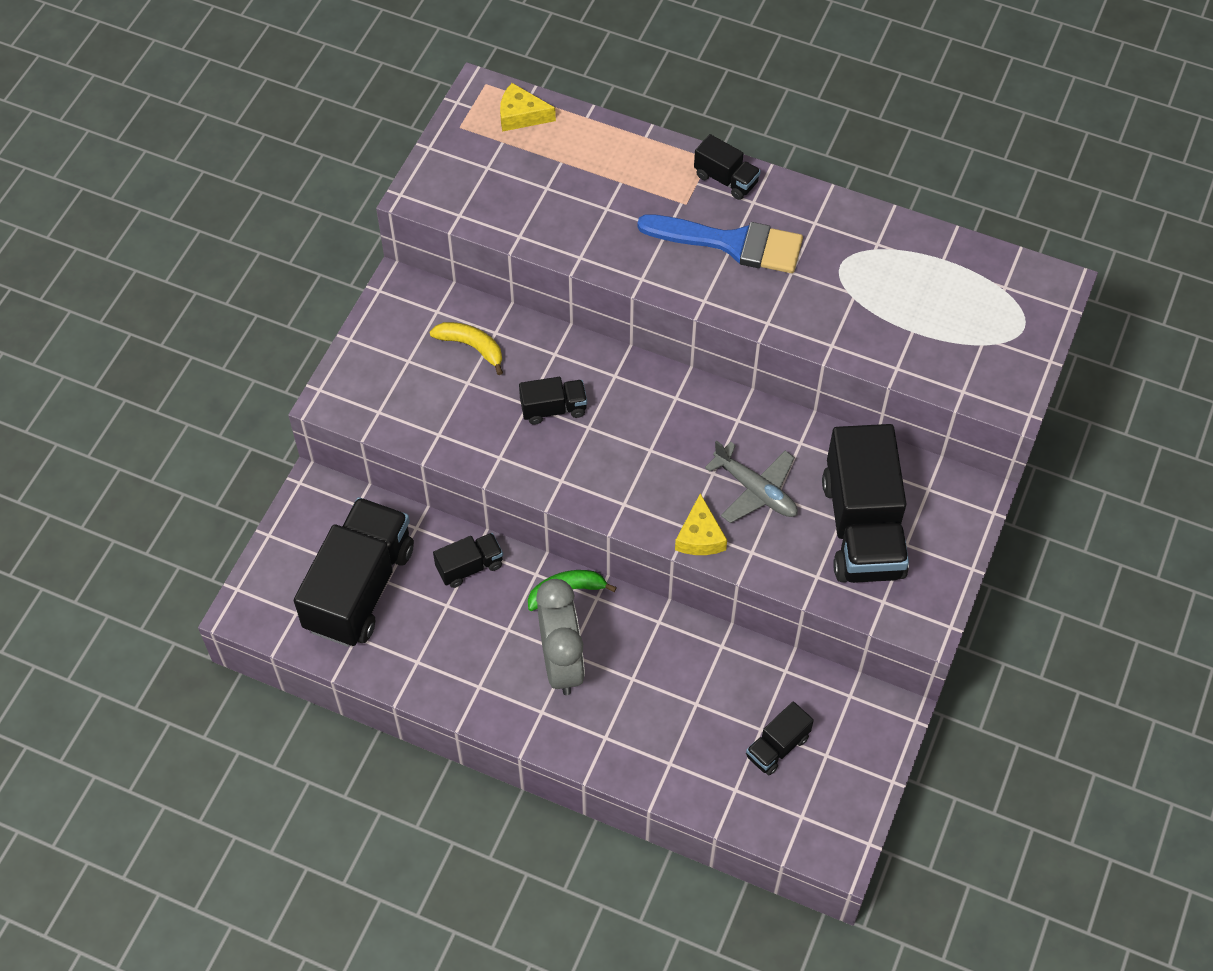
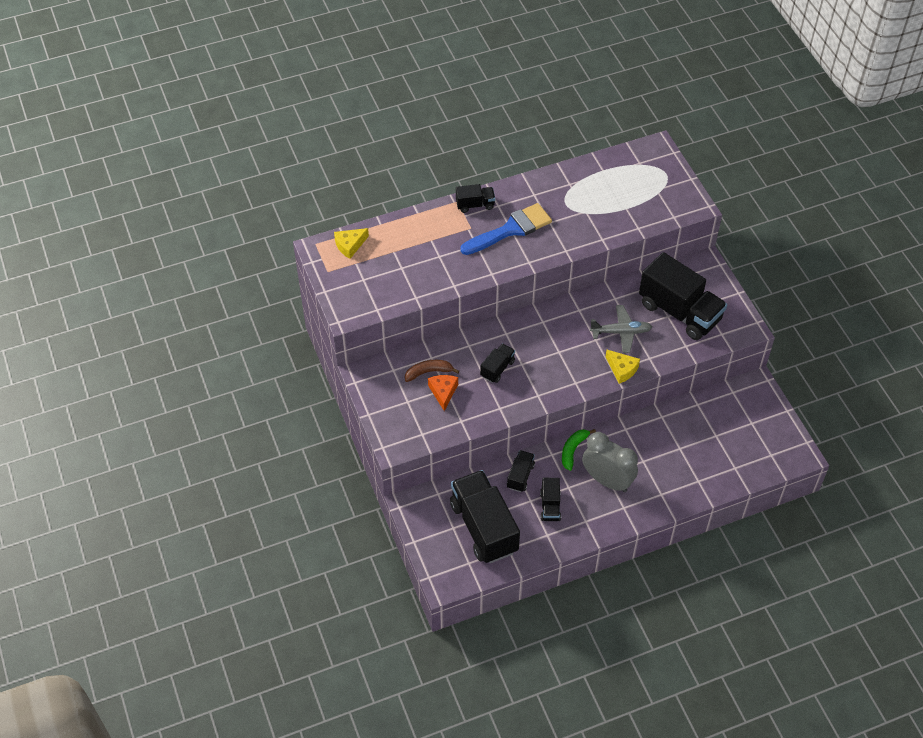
camera: 45 degrees left, 5 degrees down
yellow banana [430,322,503,375] -> brown banana [405,360,459,382]
black truck [746,701,814,775] -> black truck moved to [540,478,561,521]
none -> orange cheese [428,375,458,411]

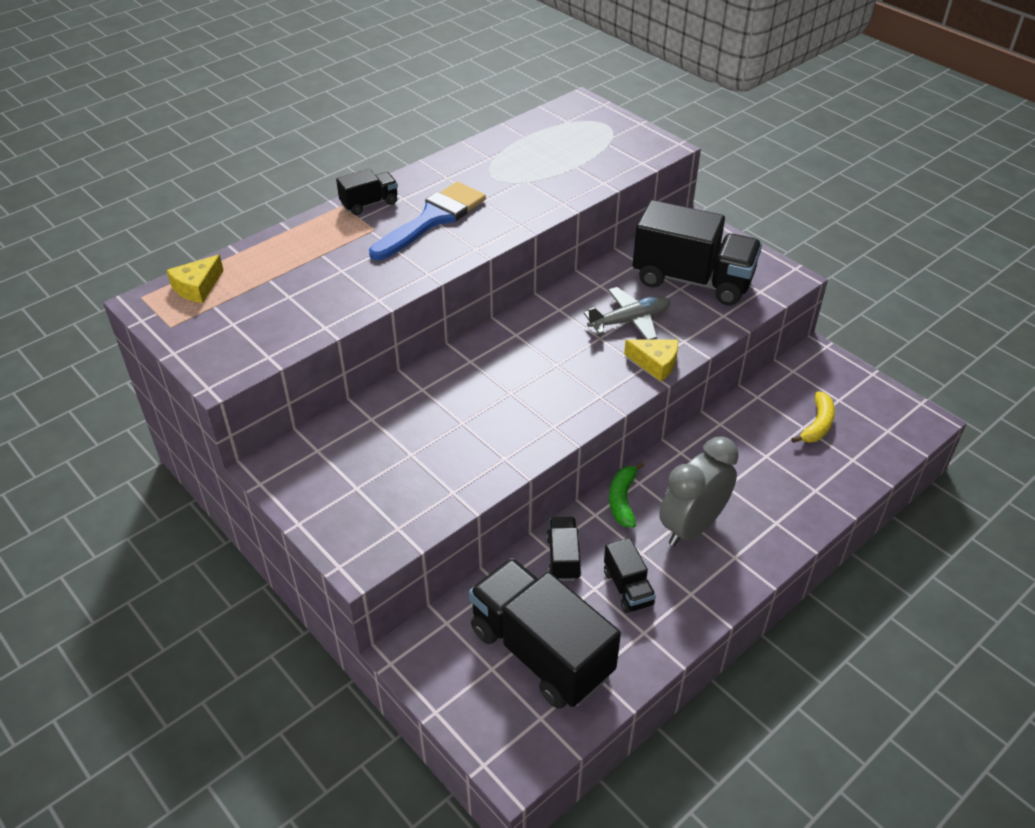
camera: 20 degrees left, 10 degrees down
brown banana [405,360,459,382] -> none
orange cheese [428,375,458,411] -> none
black truck [480,343,515,383] -> none
grey clock [582,432,638,492] -> grey clock turned 60 degrees counterclockwise [659,437,739,546]
none -> yellow banana [791,391,835,443]

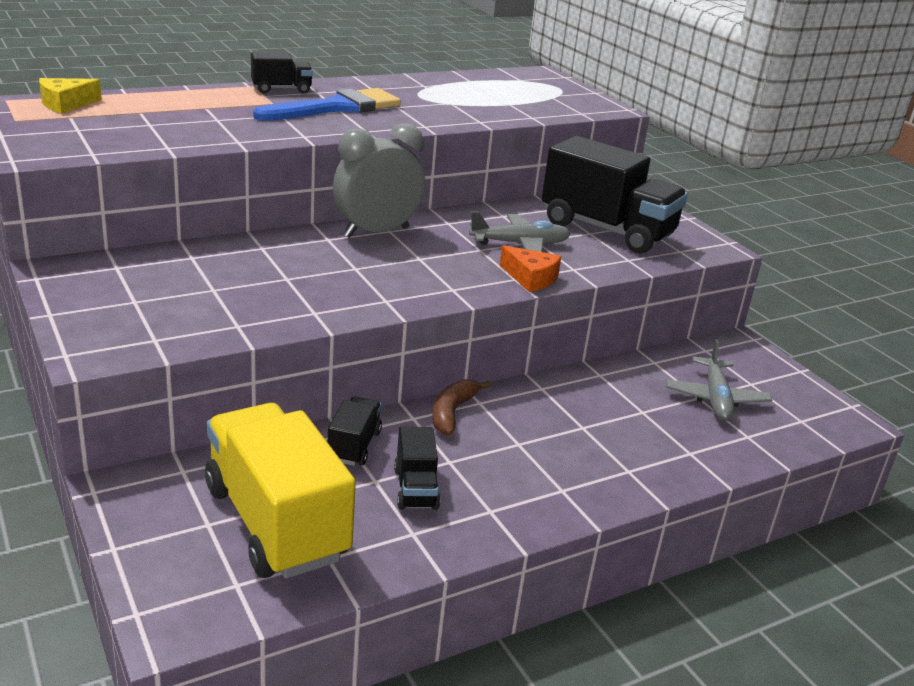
camera: 10 degrees right, 15 degrees down
black truck [469,558,621,709] -> yellow truck [205,403,356,578]
green banana [609,462,644,528] -> brown banana [433,379,491,435]
yellow cheese [624,340,678,381] -> orange cheese [500,245,561,292]
grey clock [659,437,739,546] -> grey clock moved to [333,123,425,238]
yellow banana [791,391,835,443] -> grey plane [666,339,772,421]

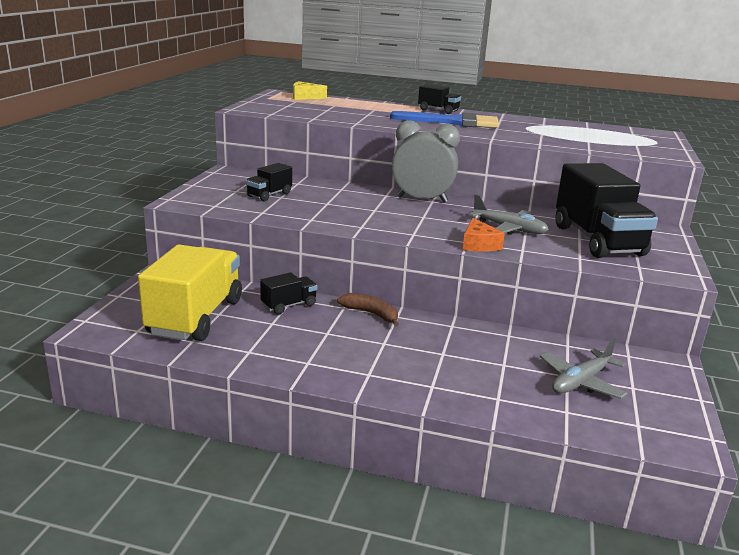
camera: 45 degrees right, 5 degrees down
black truck [394,427,440,510] -> black truck moved to [246,163,292,201]
brown banana [433,379,491,435] -> brown banana turned 60 degrees clockwise [337,293,399,326]

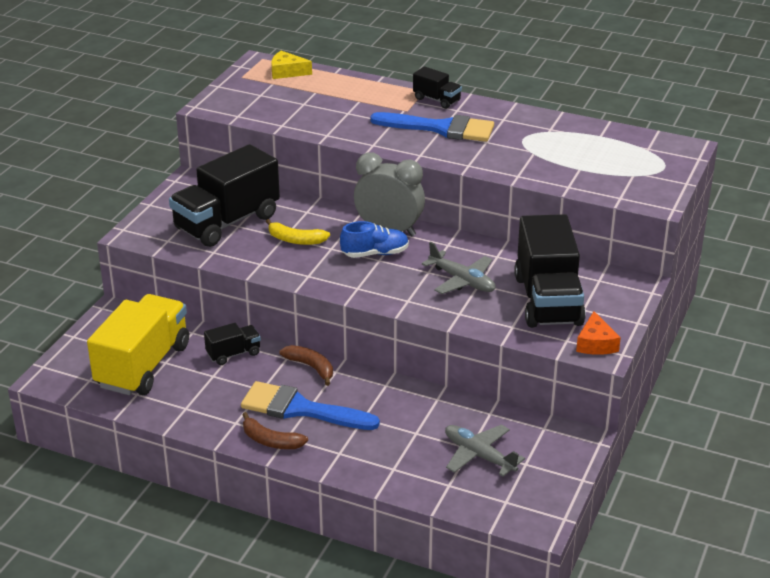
camera: 10 degrees right, 10 degrees up
black truck [246,163,292,201] -> black truck [169,144,280,247], size x2.15
orange cheese [463,218,505,252] -> orange cheese moved to [576,311,621,355]
grey plane [540,338,628,399] -> grey plane turned 75 degrees clockwise [445,424,525,476]
none -> blue brush [241,381,380,430]
none -> brown banana [242,412,308,449]
none -> yellow banana [266,219,330,245]
none -> blue shoe [340,221,409,258]

